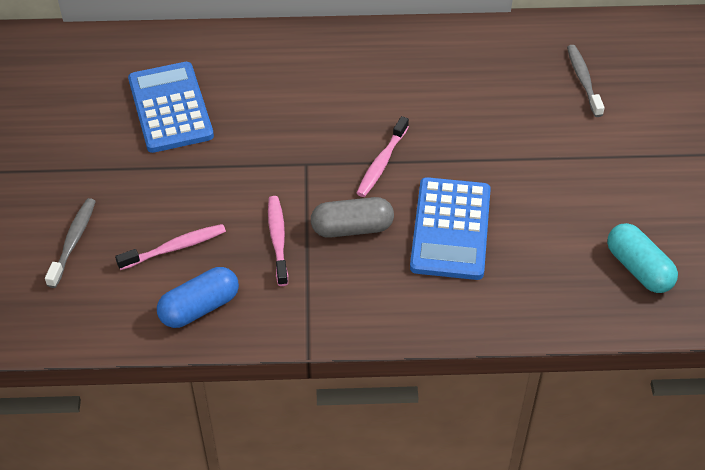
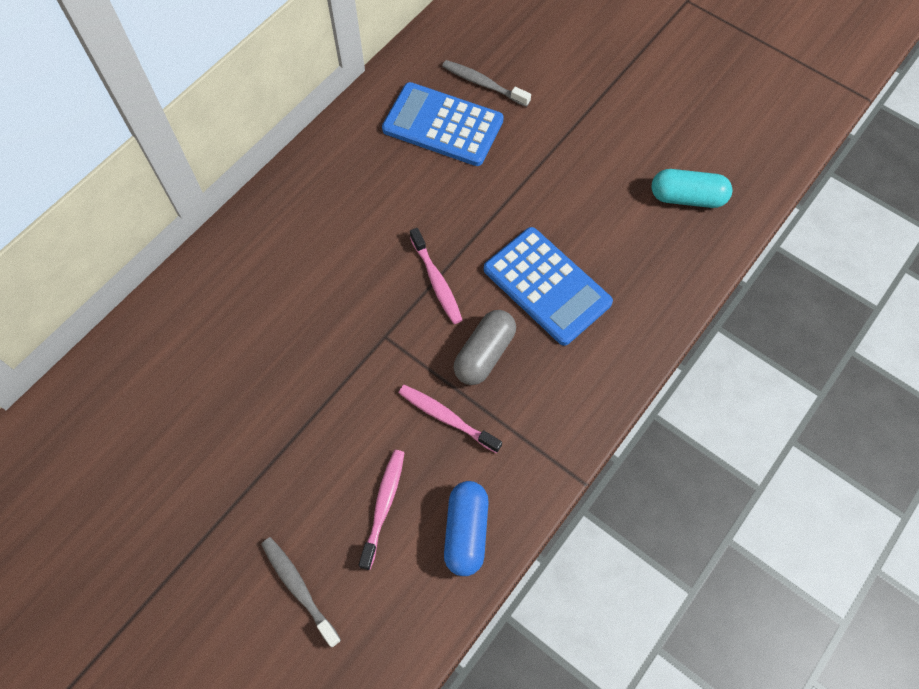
camera: 50 degrees left, 15 degrees up
blue calculator [128,62,214,153] -> blue calculator moved to [382,82,504,166]

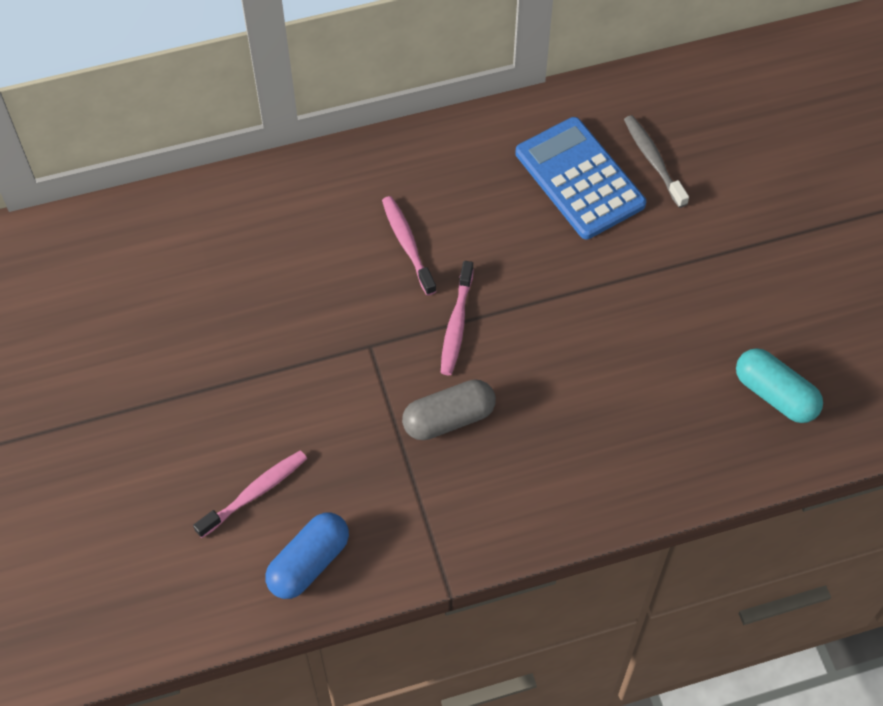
camera: 35 degrees right, 5 degrees down
grey toothbrush [261,537,341,648] -> none
pink toothbrush [399,385,502,453] -> pink toothbrush moved to [382,196,436,296]
blue calculator [484,227,613,346] -> none

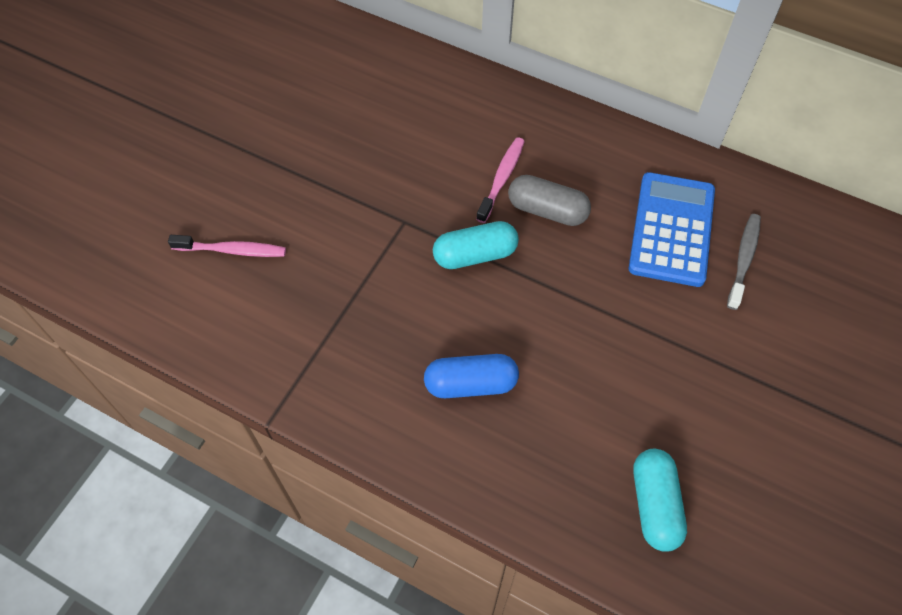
camera: 45 degrees right, 0 degrees up
blue capsule [265,513,349,599] -> blue capsule moved to [424,354,519,398]
grey capsule [402,379,496,440] -> grey capsule moved to [508,175,591,226]
pink toothbrush [441,261,474,375] -> turquoise capsule [433,221,519,269]

